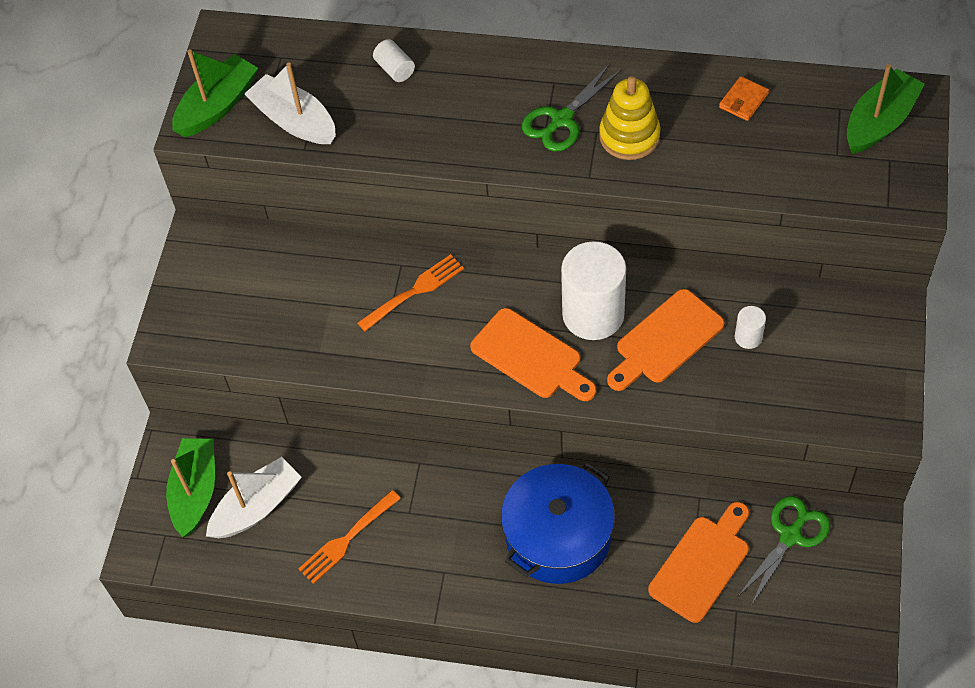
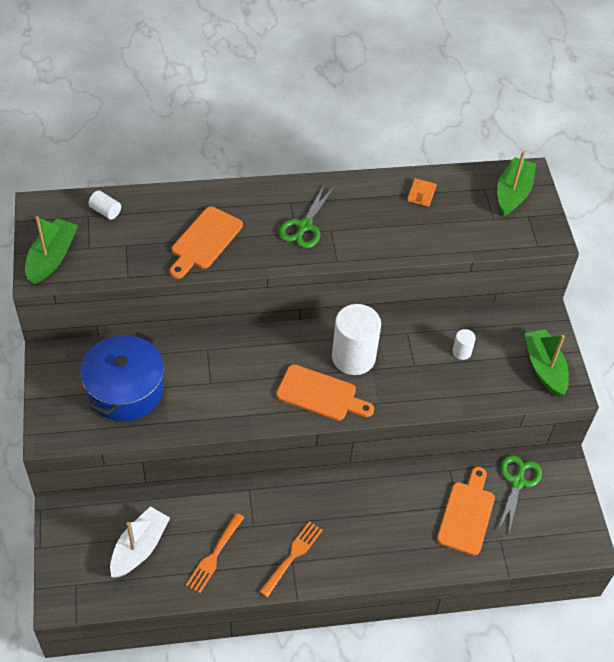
camera: 25 degrees left, 5 degrees down
green boat [166,438,215,537] -> green boat moved to [524,329,569,397]
white boat [244,62,336,144] -> none
orange fork [357,254,464,331] -> orange fork moved to [259,521,323,597]
white cylinder [373,39,415,82] -> white cylinder moved to [88,190,121,220]
blue pot [501,463,615,584] -> blue pot moved to [80,332,164,421]
yellow stacking toy [599,76,660,160] -> none
orange cutting board [607,289,725,391] -> orange cutting board moved to [170,207,243,279]

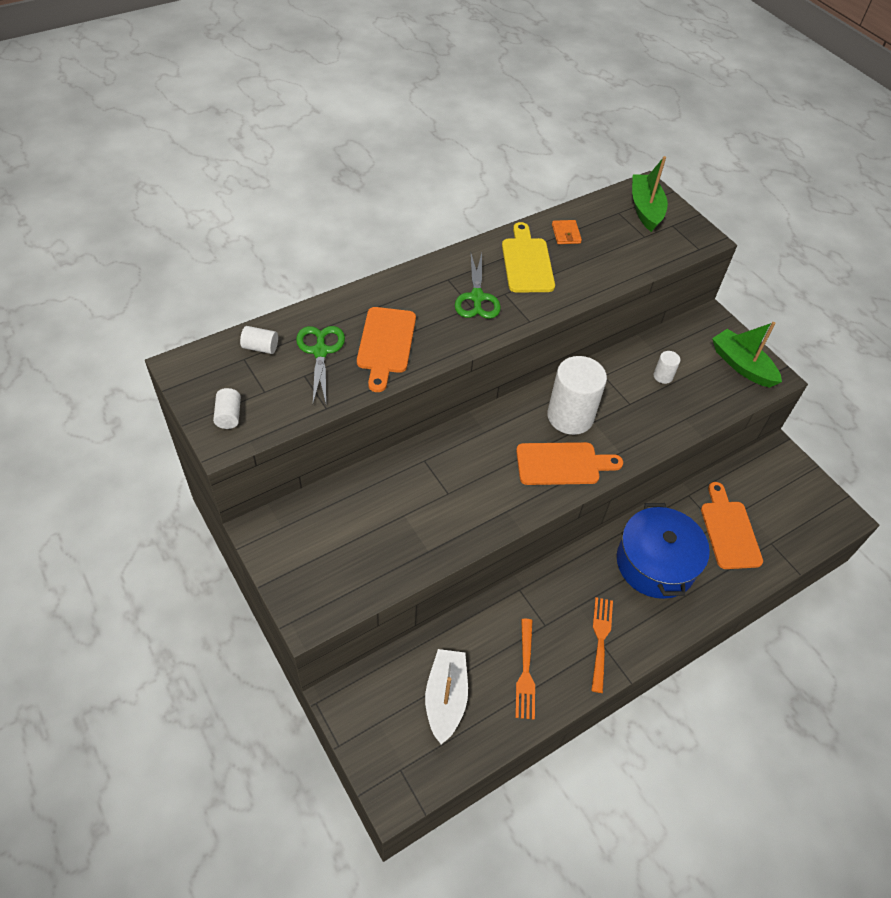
camera: 25 degrees left, 0 degrees up
green boat [25,216,78,284] -> white cylinder [213,388,241,429]
blue pot [80,332,164,421] -> blue pot moved to [617,503,710,599]
green scissors [499,455,542,532] -> green scissors moved to [296,326,345,403]
none -> yellow cutting board [502,222,555,293]

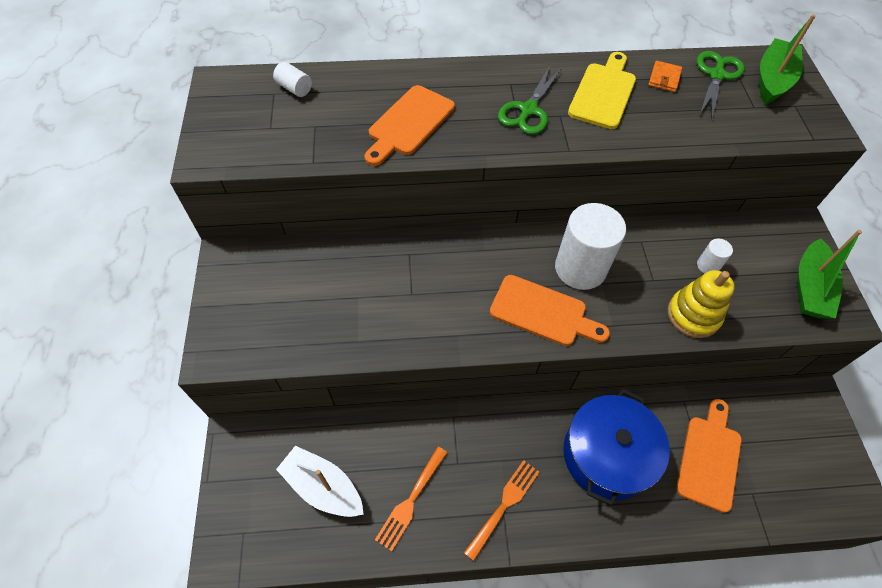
camera: 30 degrees right, 5 degrees up
white cylinder [213,388,241,429] -> none
green scissors [296,326,345,403] -> green scissors moved to [697,51,745,120]
white boat [425,649,468,744] -> white boat turned 90 degrees counterclockwise [276,446,364,517]
green boat [712,322,782,388] -> green boat turned 150 degrees counterclockwise [797,230,862,318]
none -> yellow stacking toy [668,270,735,338]

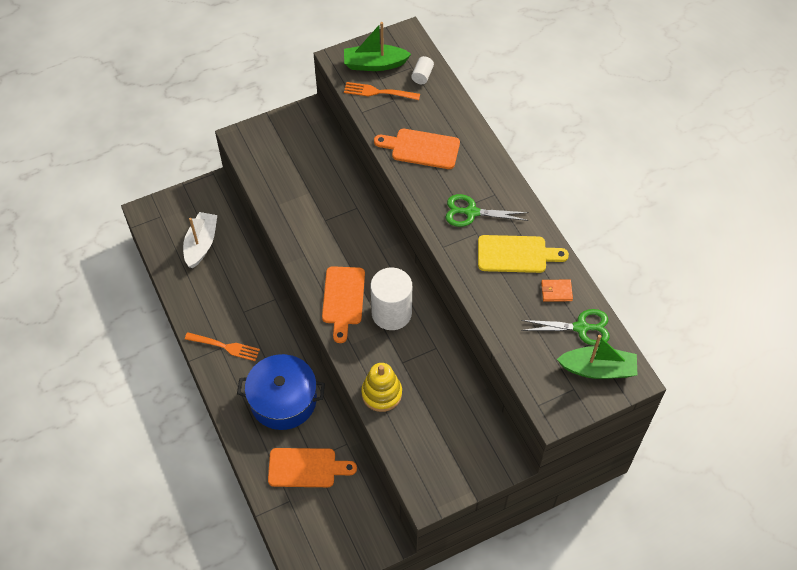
camera: 70 degrees right, 0 degrees up
orange fork [375,446,448,552] -> orange fork moved to [344,82,420,100]
white cylinder [697,239,733,274] -> none
green boat [797,230,862,318] -> green boat moved to [344,22,411,71]

